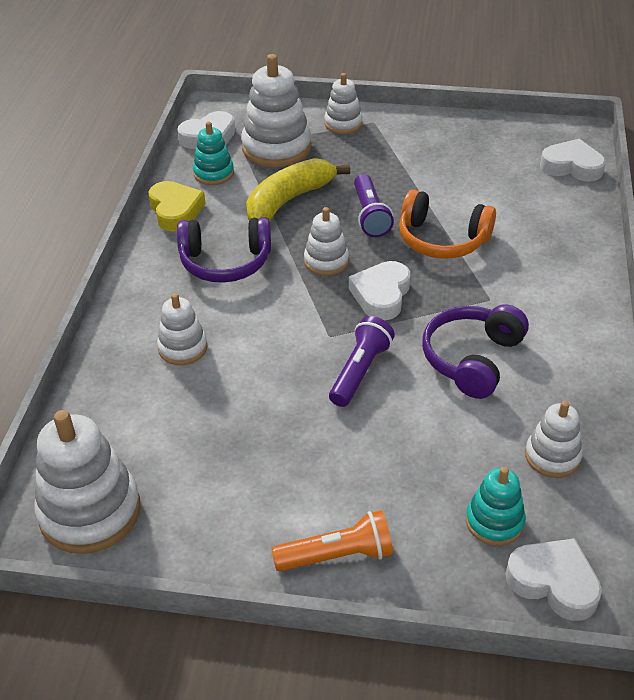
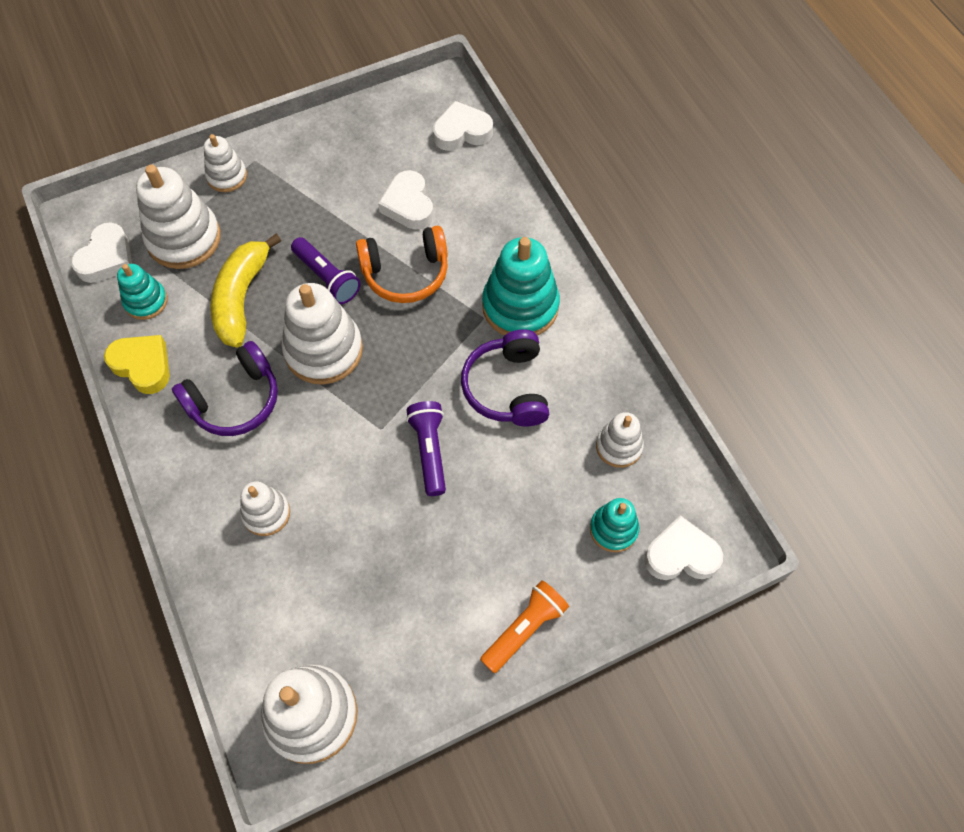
camera: 35 degrees left, 20 degrees up
white stacking toy [304,207,349,276] -> white stacking toy [282,283,363,384], size x1.77
white heart [349,261,410,320] -> white heart moved to [378,170,434,229]
none -> turquoise stacking toy [482,237,560,336]

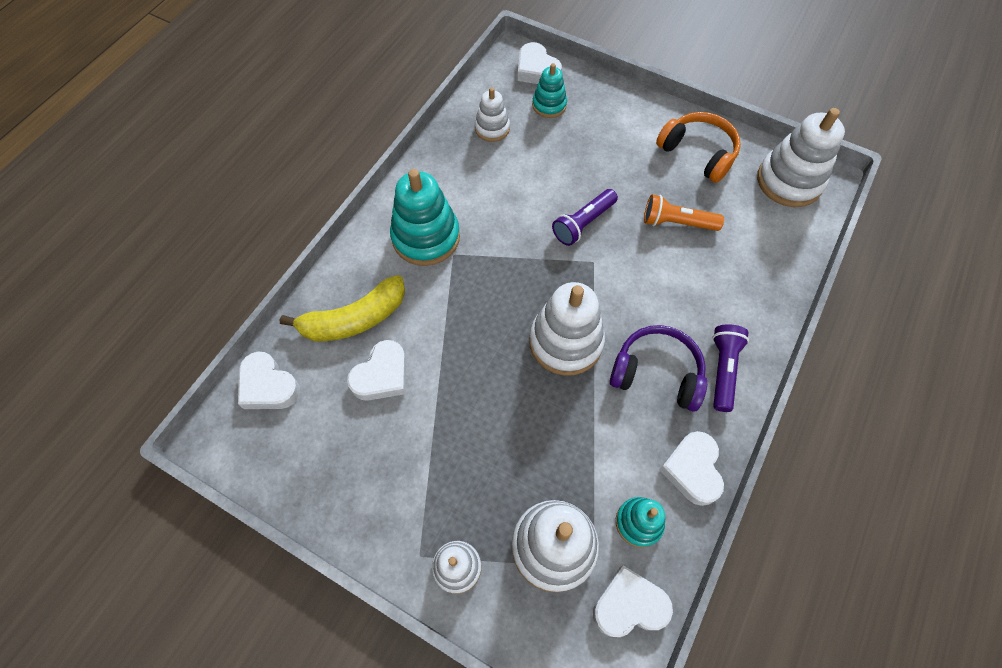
camera: 125 degrees left, 0 degrees up
yellow heart [104,335,170,394] -> white heart [659,431,724,506]
yellow banana [210,234,281,348] -> yellow banana moved to [280,275,405,342]
white stacking toy [240,481,290,536] -> none
purple flashlight [291,237,360,304] -> purple flashlight moved to [712,324,749,412]
orange headphones [356,226,448,303] -> orange headphones moved to [656,112,741,183]
purple headphones [461,329,549,427] -> none
orange flashlight [480,580,569,673] -> orange flashlight moved to [644,195,724,231]

